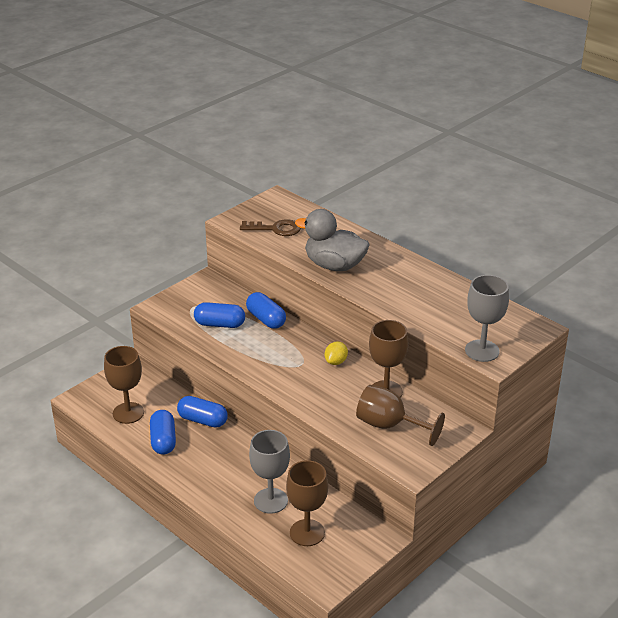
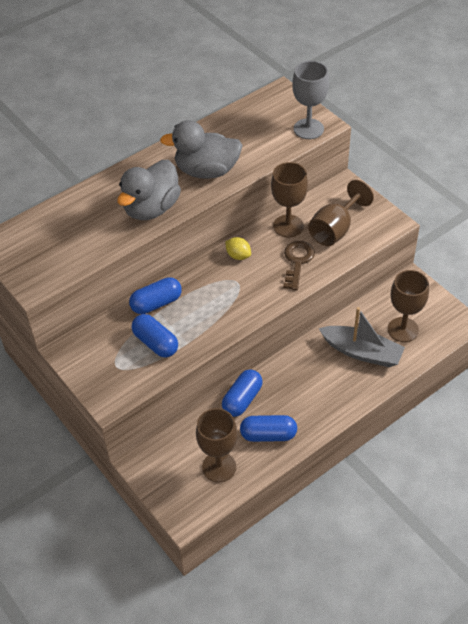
camera: 80 degrees left, 15 degrees up
blue capsule [194,302,245,328] -> blue capsule turned 60 degrees counterclockwise [132,314,178,357]
brown key [240,219,301,236] -> brown key moved to [283,241,315,291]
grey goblet [249,430,290,514] -> grey boat [319,307,405,367]
none -> grey duck [160,120,243,179]

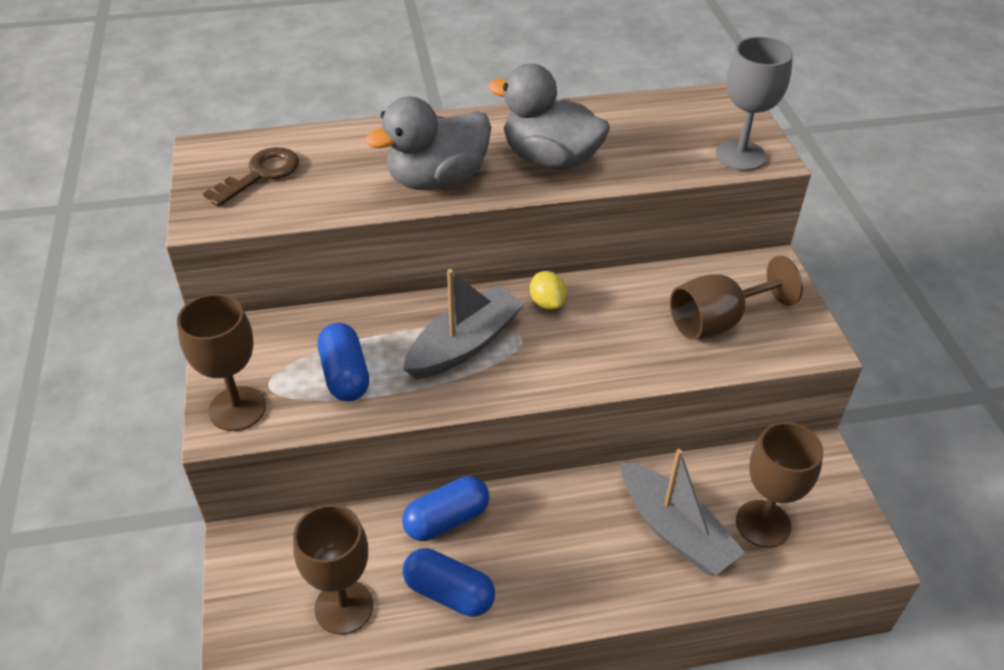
camera: 25 degrees right, 5 degrees down
blue capsule [129,277,182,314] -> none
brown goblet [271,162,308,237] -> brown goblet moved to [177,294,266,431]
brown key [283,241,315,291] -> brown key moved to [203,147,299,207]
none -> grey boat [403,269,525,379]

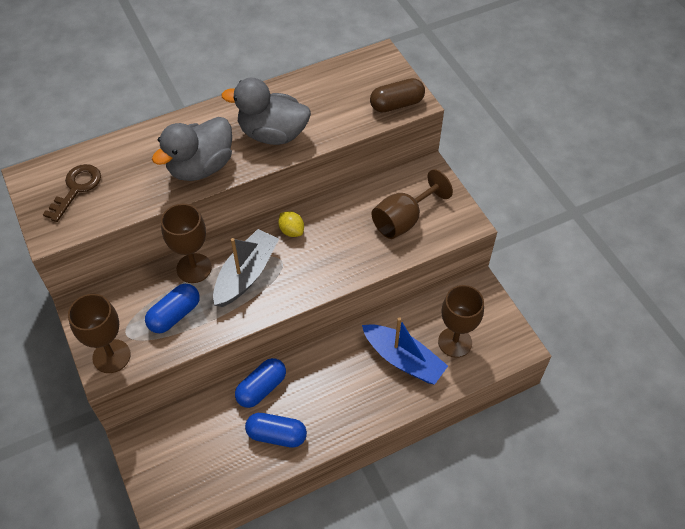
camera: 15 degrees left, 10 degrees up
brown goblet [293,504,373,635] -> brown goblet moved to [161,204,212,283]
blue capsule [318,323,369,401] -> blue capsule turned 75 degrees clockwise [145,284,200,333]
grey boat [621,449,745,575] -> blue boat [362,317,448,385]
grey goblet [716,36,793,171] -> brown capsule [370,78,425,113]

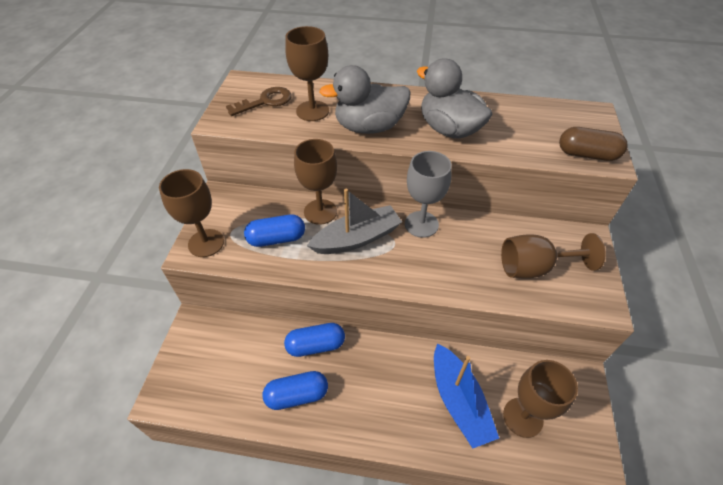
camera: 35 degrees right, 5 degrees down
blue capsule [245,413,307,448] -> blue capsule turned 60 degrees counterclockwise [262,371,328,410]
yellow lemon [278,211,304,237] -> grey goblet [405,151,452,238]
none -> brown goblet [285,26,329,121]

